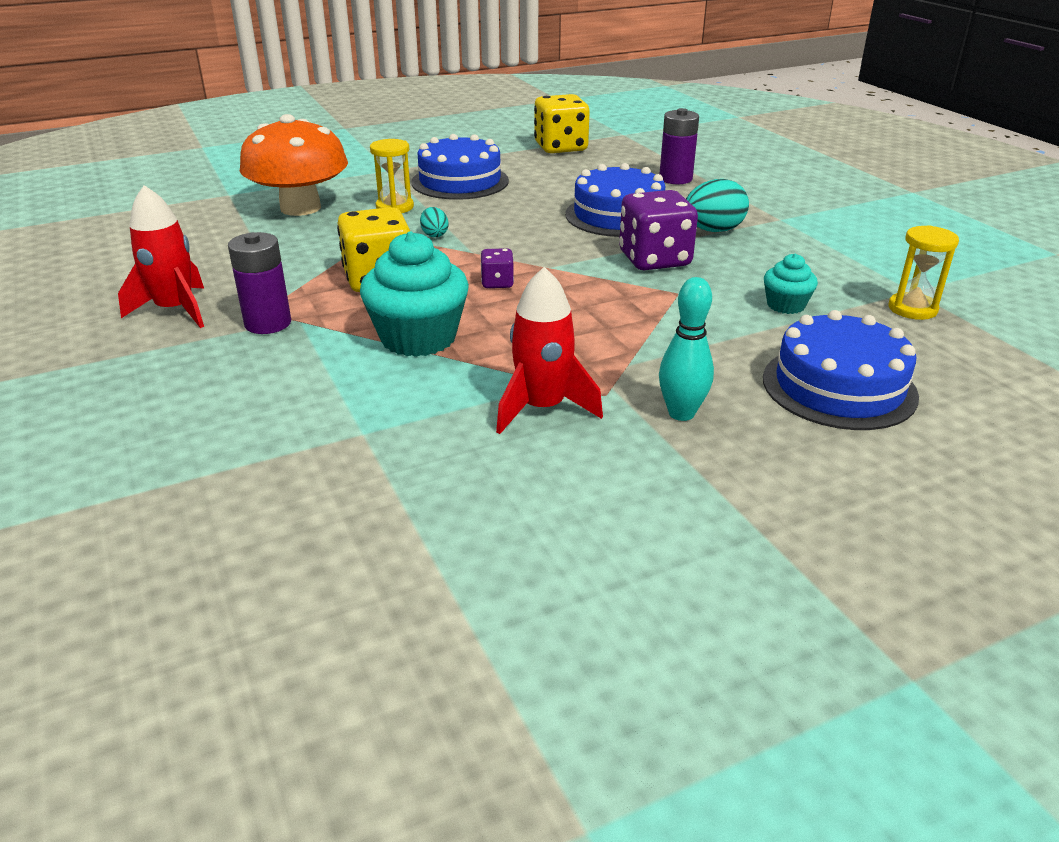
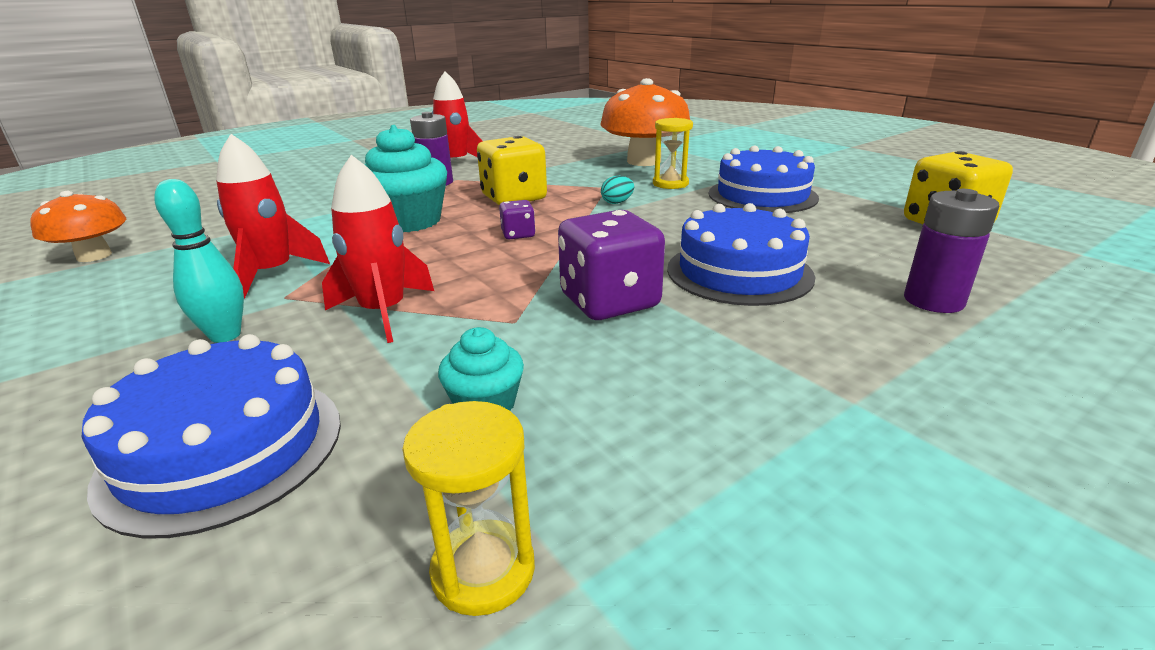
camera: 80 degrees right, 5 degrees down
turquoise egg [686,179,749,232] -> none
none -> orange mushroom [30,191,127,262]
none -> red rocket [322,155,434,343]

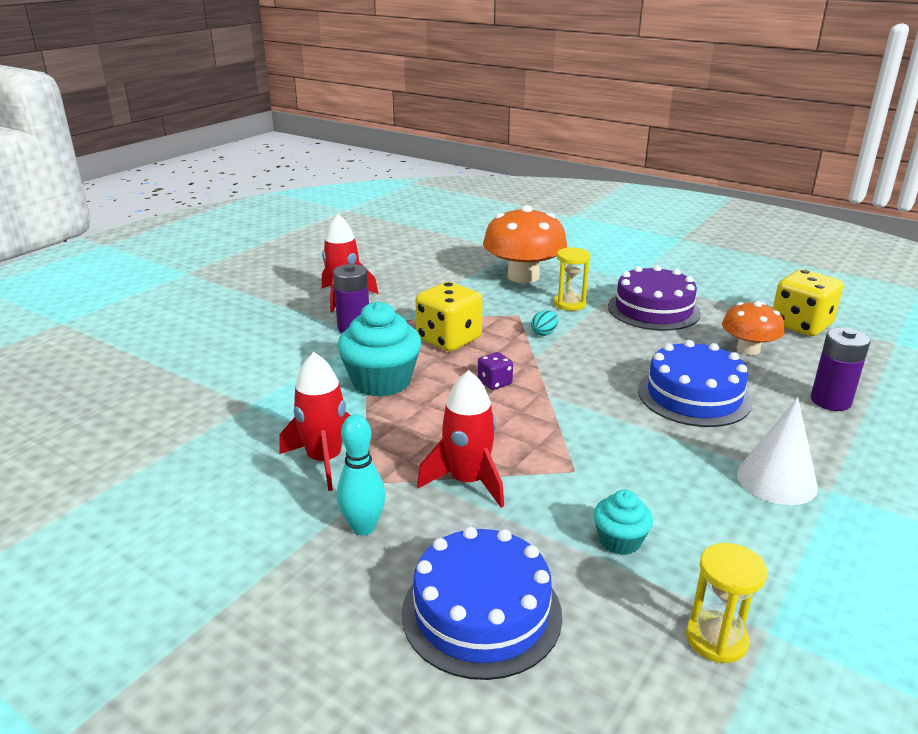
camera: 20 degrees left, 0 degrees up
orange mushroom [30,191,127,262] -> orange mushroom moved to [722,301,784,355]
purple dice [558,210,665,320] -> none
blue cake [709,146,819,213] -> purple cake [608,265,701,331]
none -> white cone [737,397,818,505]

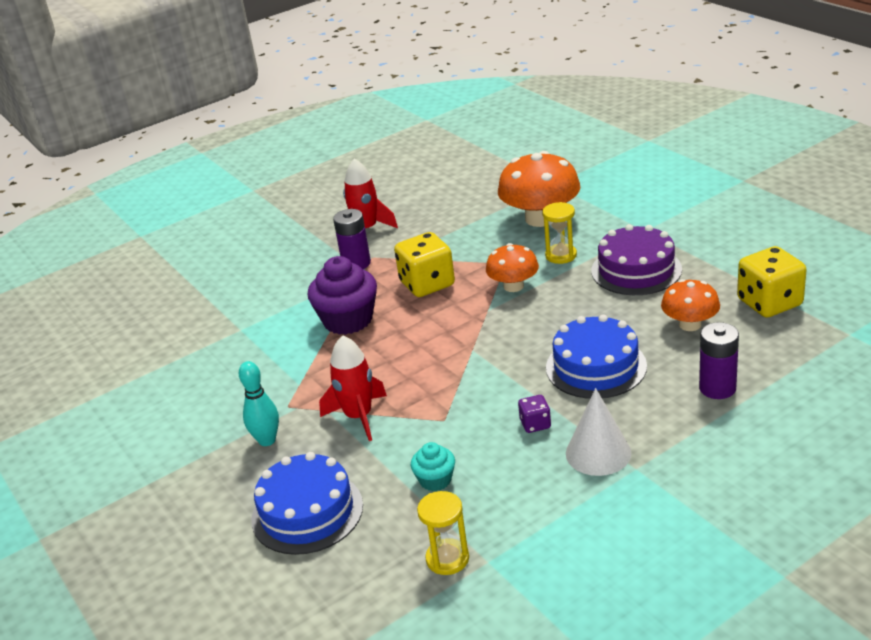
camera: 25 degrees right, 5 degrees up
red rocket [279,352,350,491] -> none
turquoise cupcake [337,301,421,397] -> purple cupcake [307,256,377,335]
purple dice [478,352,513,390] -> purple dice moved to [518,395,551,433]
turquoise egg [531,310,558,336] -> orange mushroom [486,243,539,292]

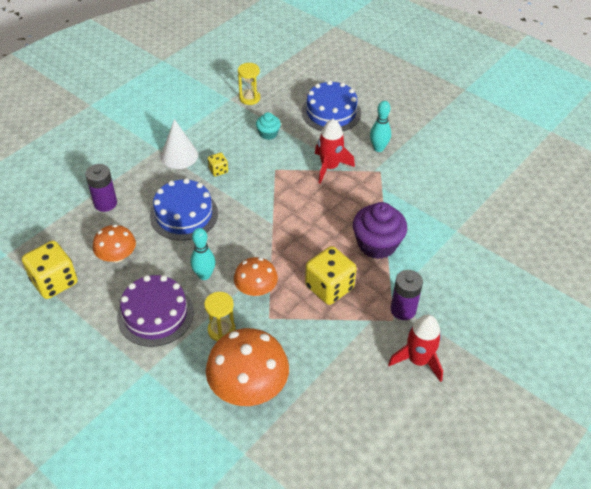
camera: 160 degrees right, 15 degrees up
purple dice [518,395,551,433] -> yellow dice [208,153,228,177]
none -> turquoise bowling pin [190,228,215,280]

